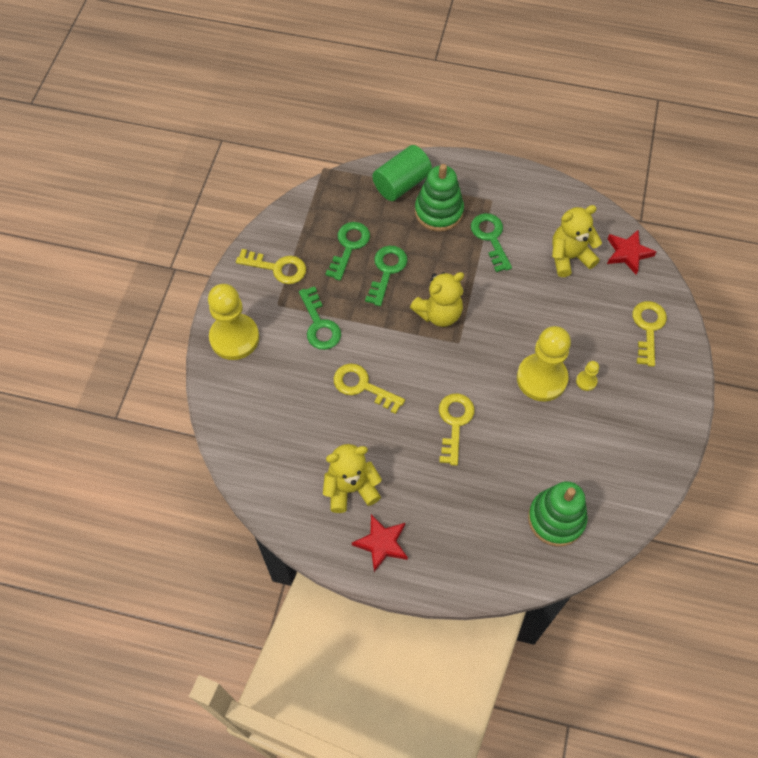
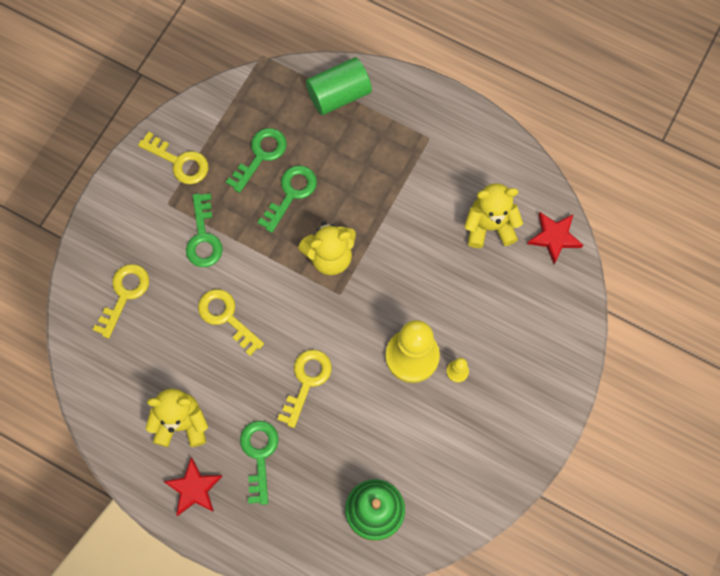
camera: 15 degrees right, 10 degrees up
yellow pawn [208,284,259,360] -> none
green stacking toy [415,164,464,232] -> none
green key [471,213,512,272] -> green key moved to [240,421,279,505]
yellow key [632,301,667,367] -> yellow key moved to [93,264,149,339]

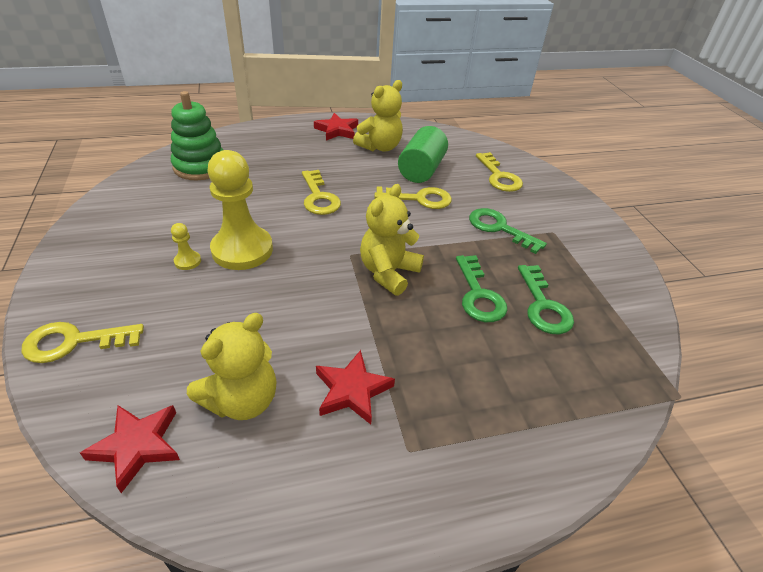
camera: 135 degrees right, 30 degrees down
yellow key [138,132,208,184] -> yellow key moved to [21,322,144,363]
green key [240,421,279,505] -> none
green cylinder [306,57,372,115] -> green cylinder moved to [398,126,448,183]
none -> red star [316,350,395,424]

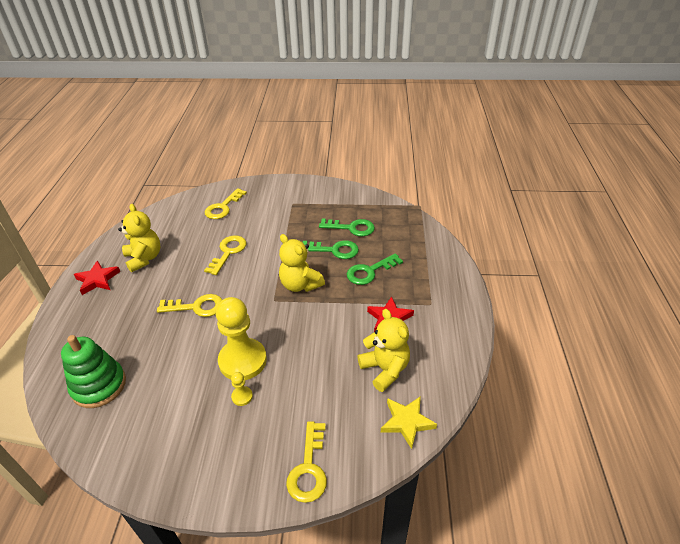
camera: 70 degrees left, 0 degrees up
red star [80,405,180,493] -> yellow star [381,396,437,449]
green cylinder [398,126,448,183] -> none
green key [469,208,547,254] -> green key moved to [347,253,403,285]
yellow key [476,152,523,192] -> yellow key turned 120 degrees clockwise [205,188,247,219]

